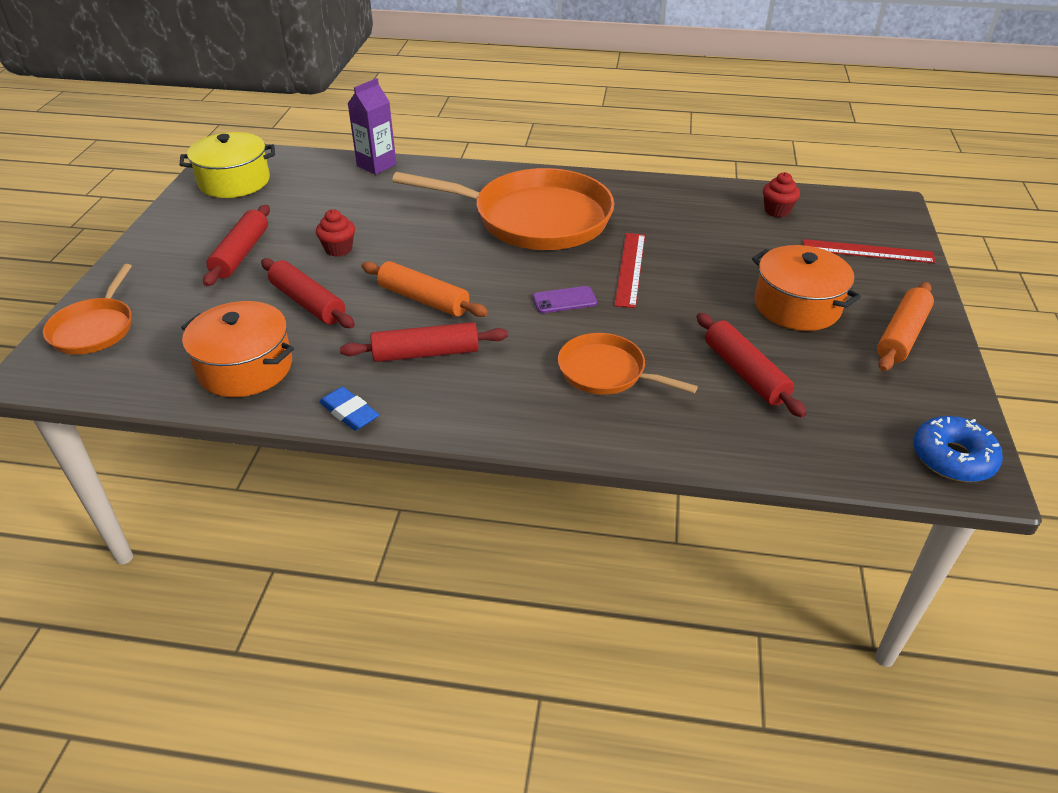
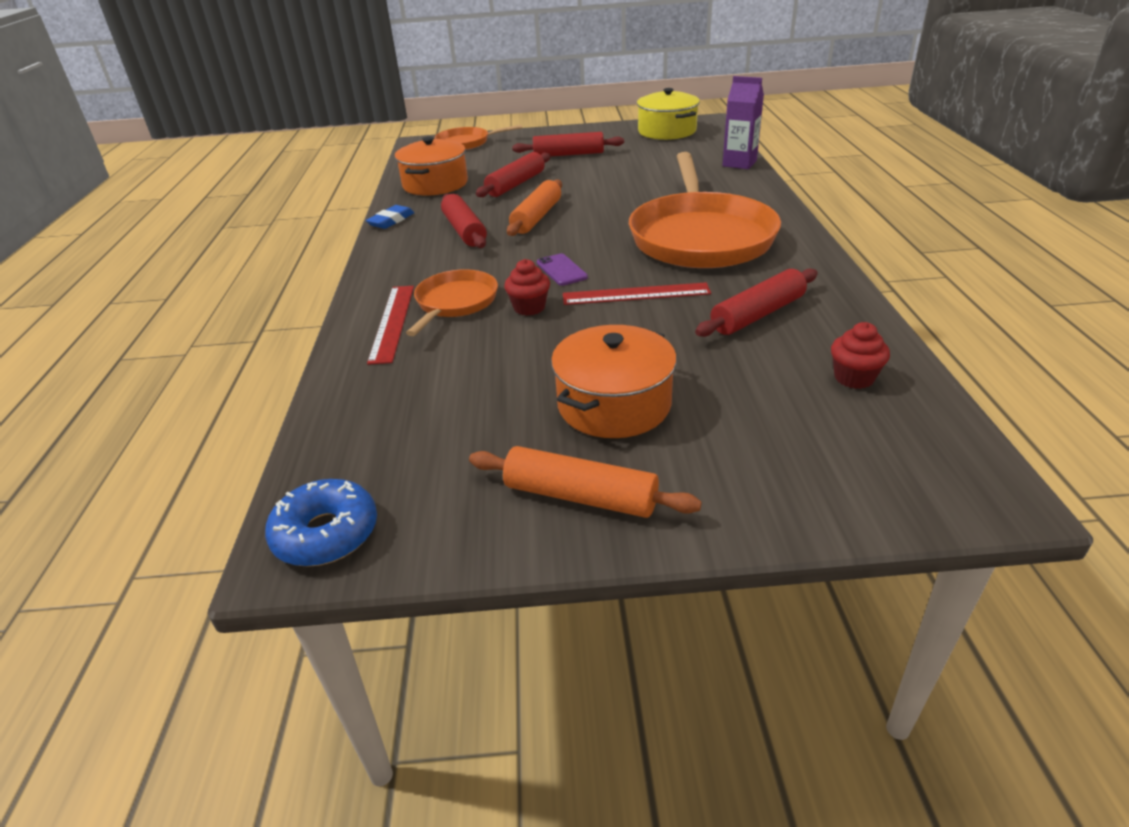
camera: 80 degrees right, 5 degrees down
red cupcake [316,209,355,257] -> red cupcake moved to [504,259,550,316]
red rolling pin [697,313,807,418] -> red rolling pin moved to [695,268,818,337]
red ruler [803,239,936,263] -> red ruler moved to [367,286,414,365]

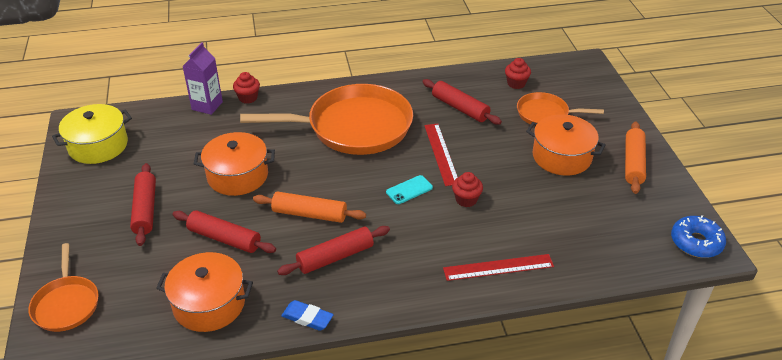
camera: 100 degrees left, 5 degrees up
orange pan [406,269,498,336] -> orange pan moved to [517,92,604,124]
purple phone [537,253,588,286] -> turquoise phone [386,175,433,204]
none -> orange pot [194,132,275,196]
none -> red cupcake [233,72,260,104]

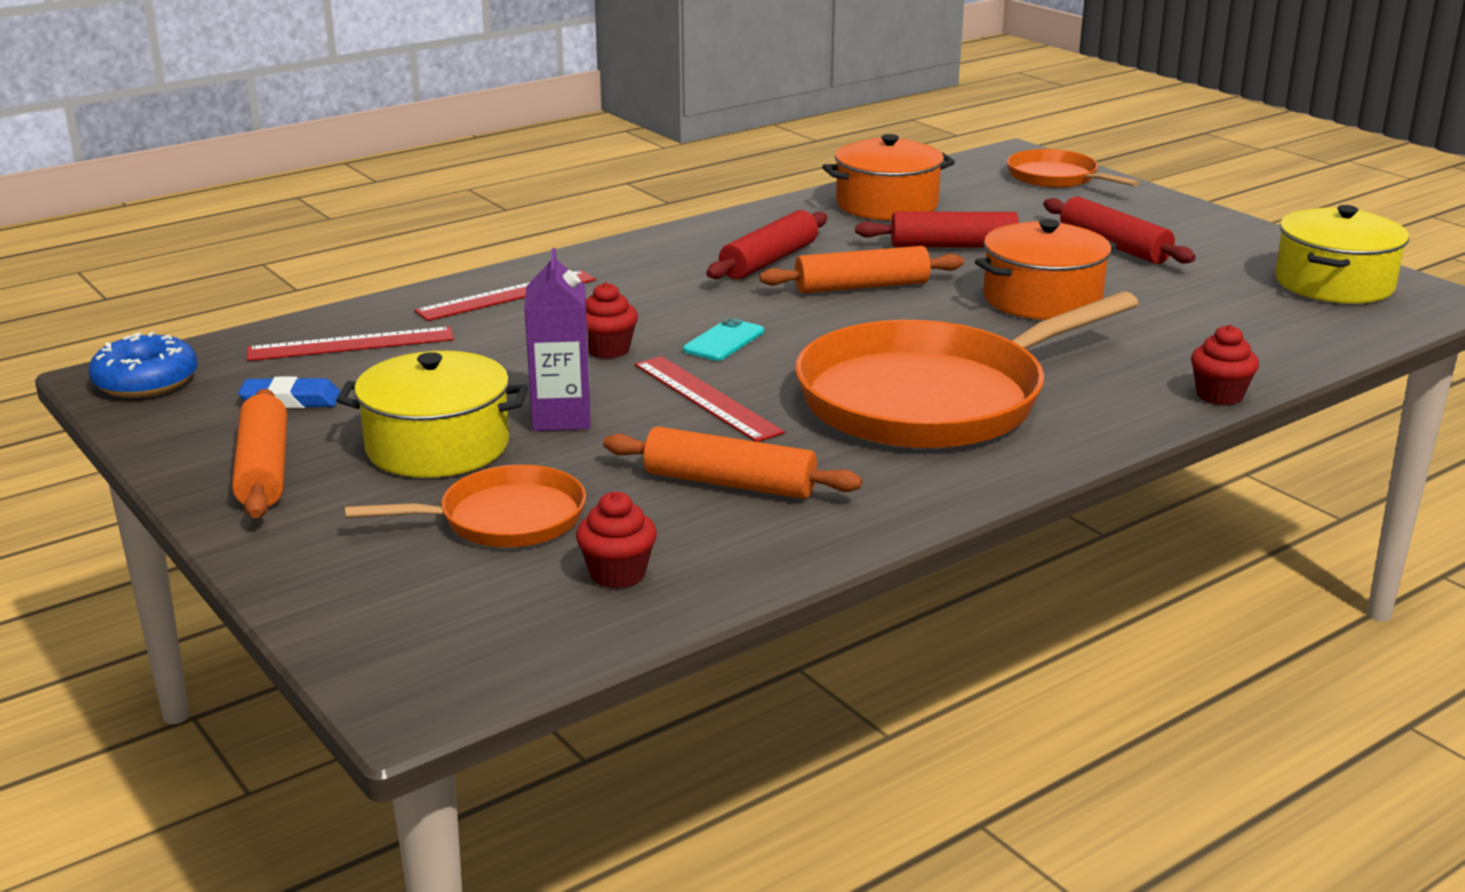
camera: 155 degrees right, 15 degrees down
purple carton [183,42,223,115] -> purple carton moved to [524,248,590,431]
blue eraser [281,300,334,331] -> blue eraser moved to [238,377,341,408]
red rolling pin [422,79,502,125] -> orange rolling pin [603,427,862,499]
orange pot [526,114,606,176] -> yellow pot [336,351,528,478]
none -> red ruler [247,326,454,361]

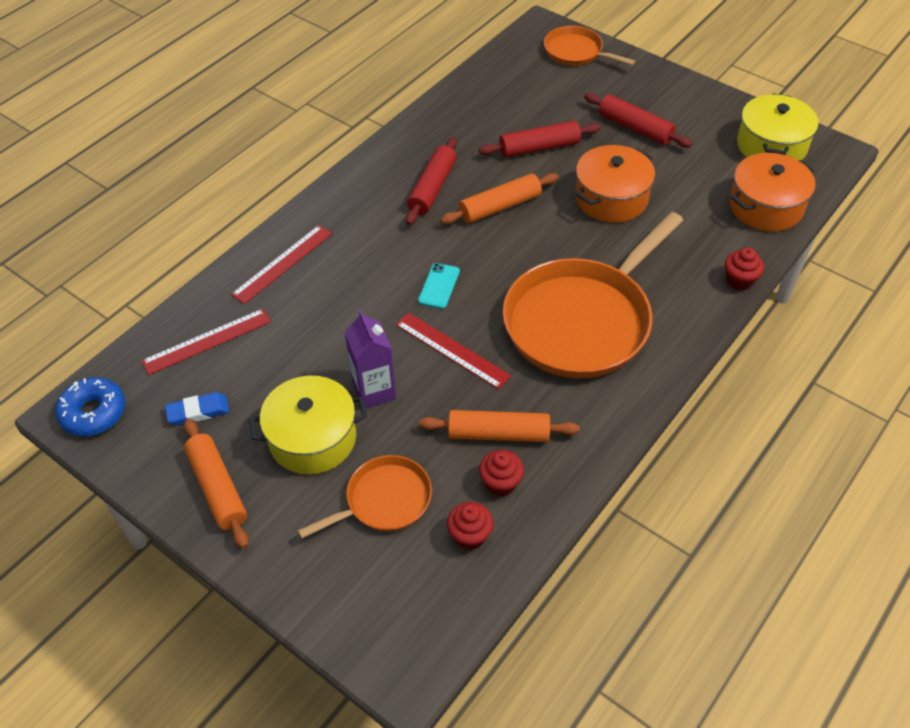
camera: 15 degrees left, 25 degrees up
red cupcake [586,282,638,359] -> red cupcake moved to [479,450,524,497]
orange pot [822,134,955,221] -> orange pot moved to [730,153,816,232]

